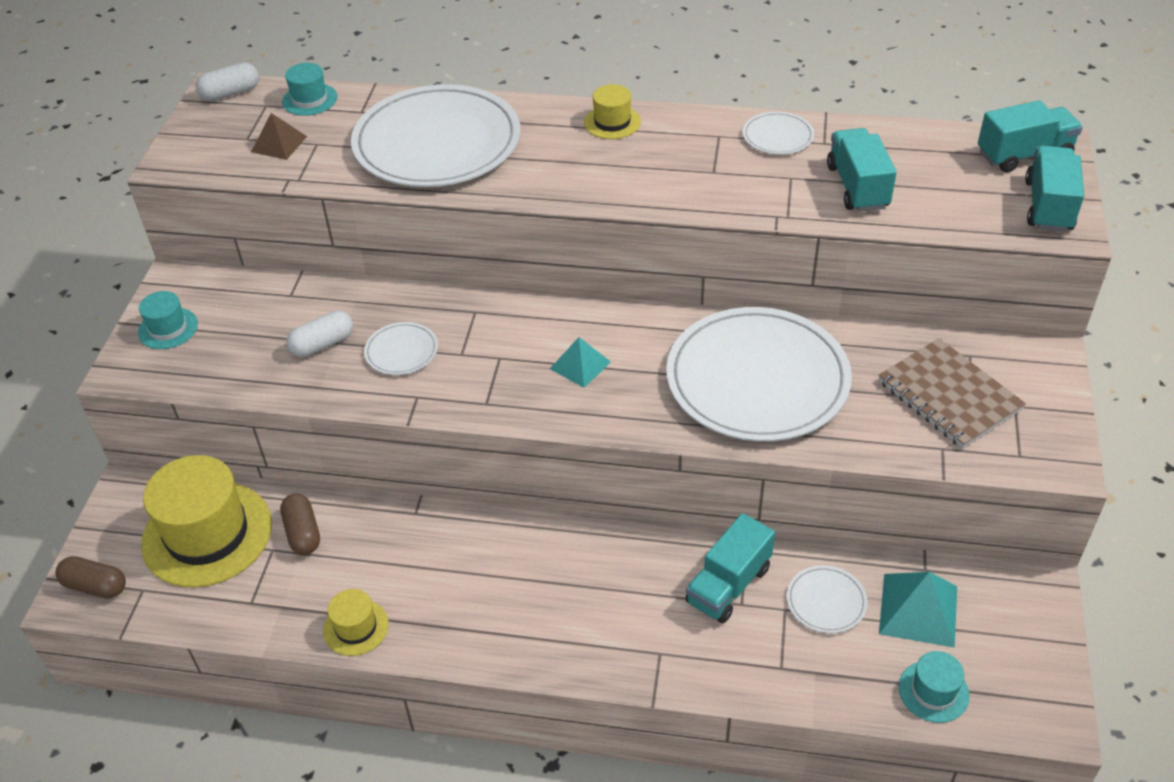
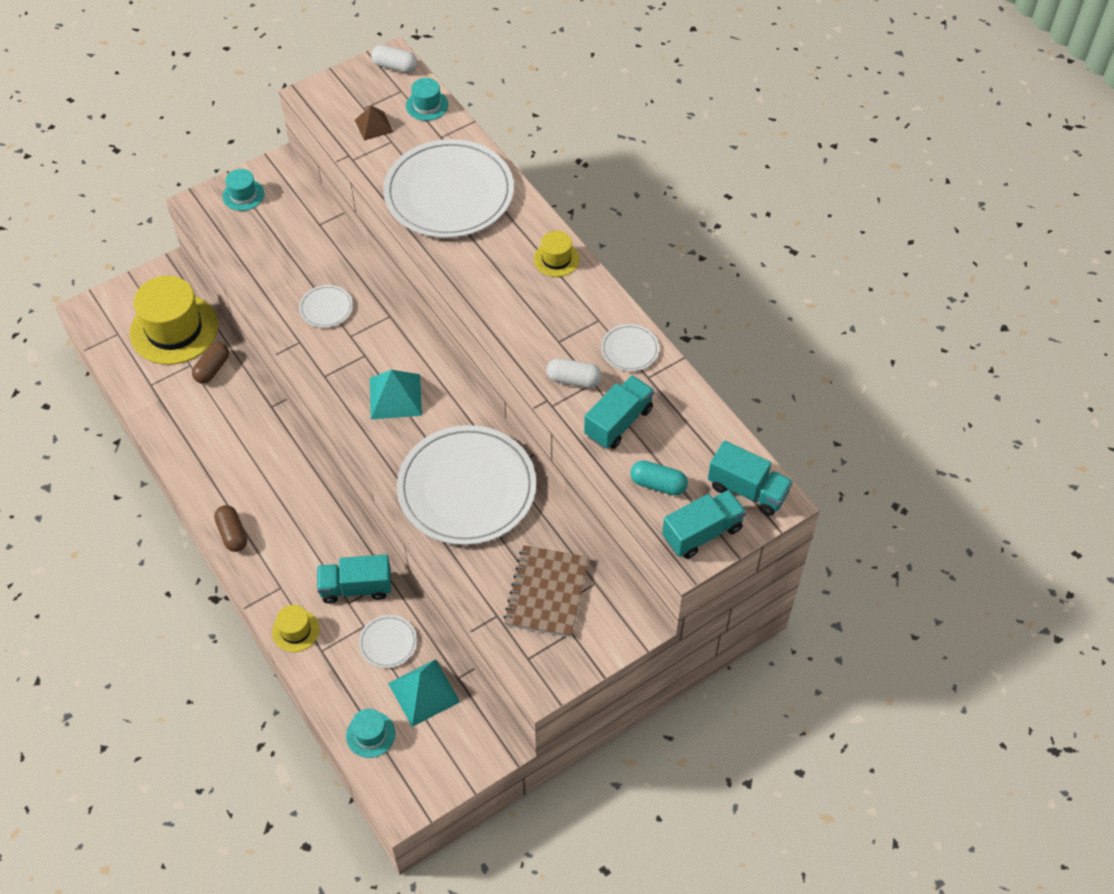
camera: 45 degrees right, 10 degrees up
brown capsule [55,556,126,599] -> brown capsule moved to [214,505,247,552]
white capsule [286,311,353,357] -> white capsule moved to [547,358,602,388]
yellow hat [323,589,389,656] -> yellow hat moved to [272,605,320,652]
turquoise pyramid [550,337,611,388] -> turquoise pyramid [370,370,422,419], size x1.55
none -> turquoise capsule [630,460,688,496]

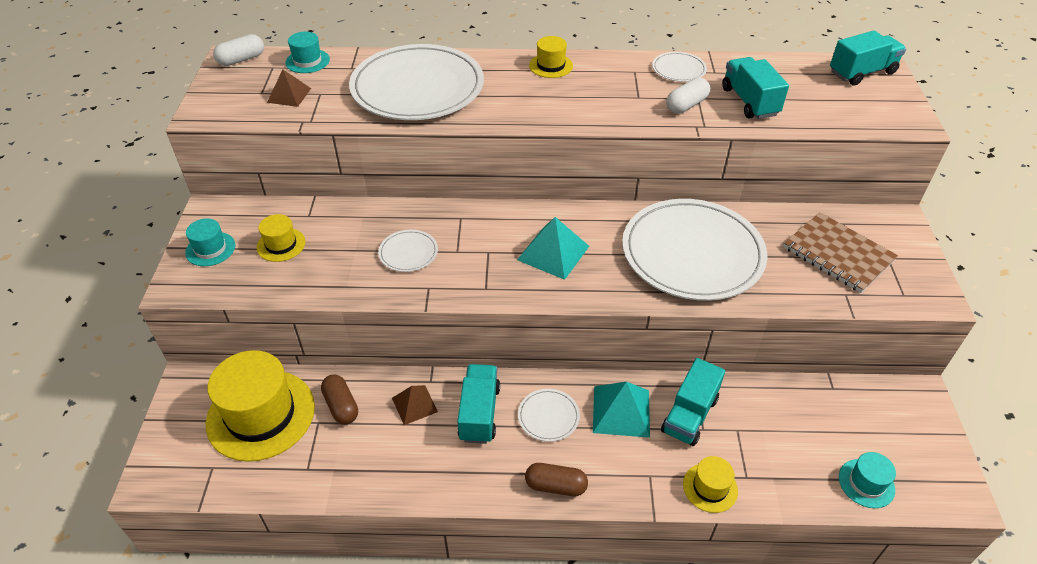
camera: 55 degrees left, 10 degrees down
white plate [359,615,417,668] -> white plate moved to [518,389,580,442]
turquoise pyramid [388,659,460,727] -> turquoise pyramid moved to [593,381,650,438]
turquoise capsule [630,460,688,496] -> none
turquoise truck [662,490,746,559] -> turquoise truck moved to [457,364,500,444]
none -> yellow hat [256,214,306,262]
none -> brown pyramid [392,385,438,425]

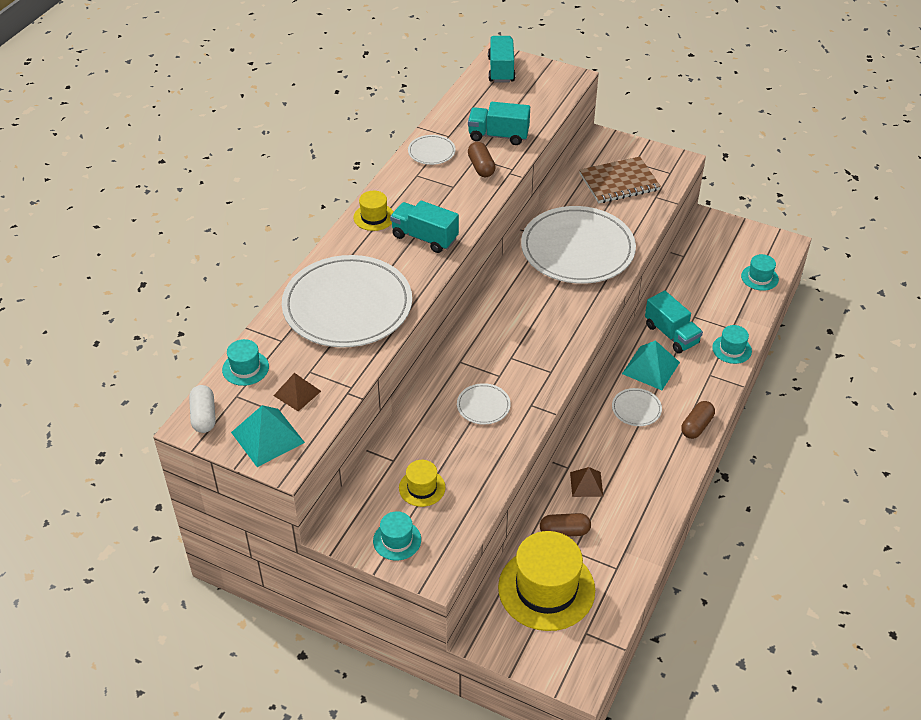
camera: 65 degrees left, 0 degrees up
turquoise truck [457,364,500,444] -> turquoise truck moved to [390,201,459,253]
turquoise pyramid [517,217,589,280] -> turquoise pyramid moved to [231,405,305,467]
white capsule [666,78,711,114] -> brown capsule [468,142,496,177]
yellow hat [683,456,738,513] -> turquoise hat [712,325,752,364]

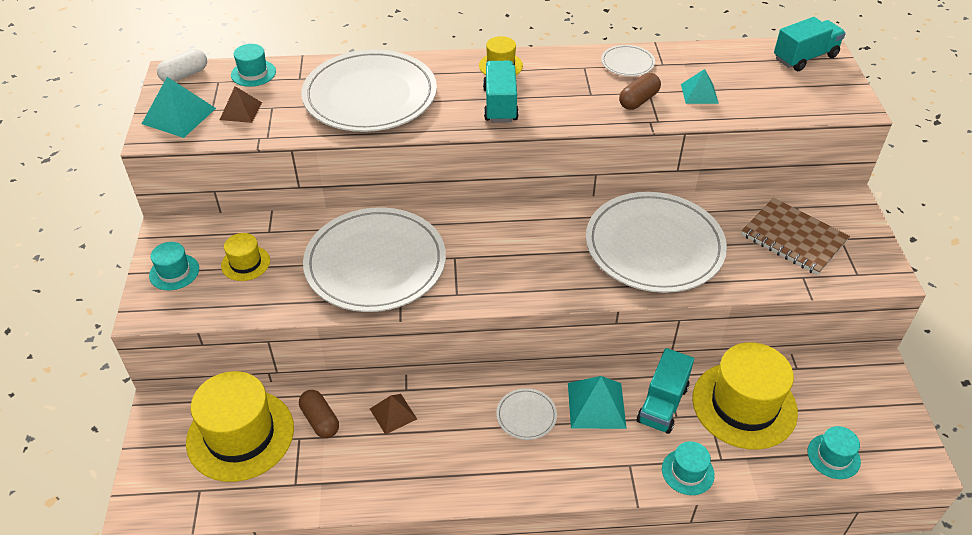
camera: 60 degrees right, 0 degrees up
white plate [457,383,511,425] -> white plate [303,207,446,312], size x2.39
turquoise truck [468,102,530,145] -> turquoise pyramid [681,69,719,104]
brown capsule [681,401,715,439] -> none
none -> yellow hat [692,342,798,450]

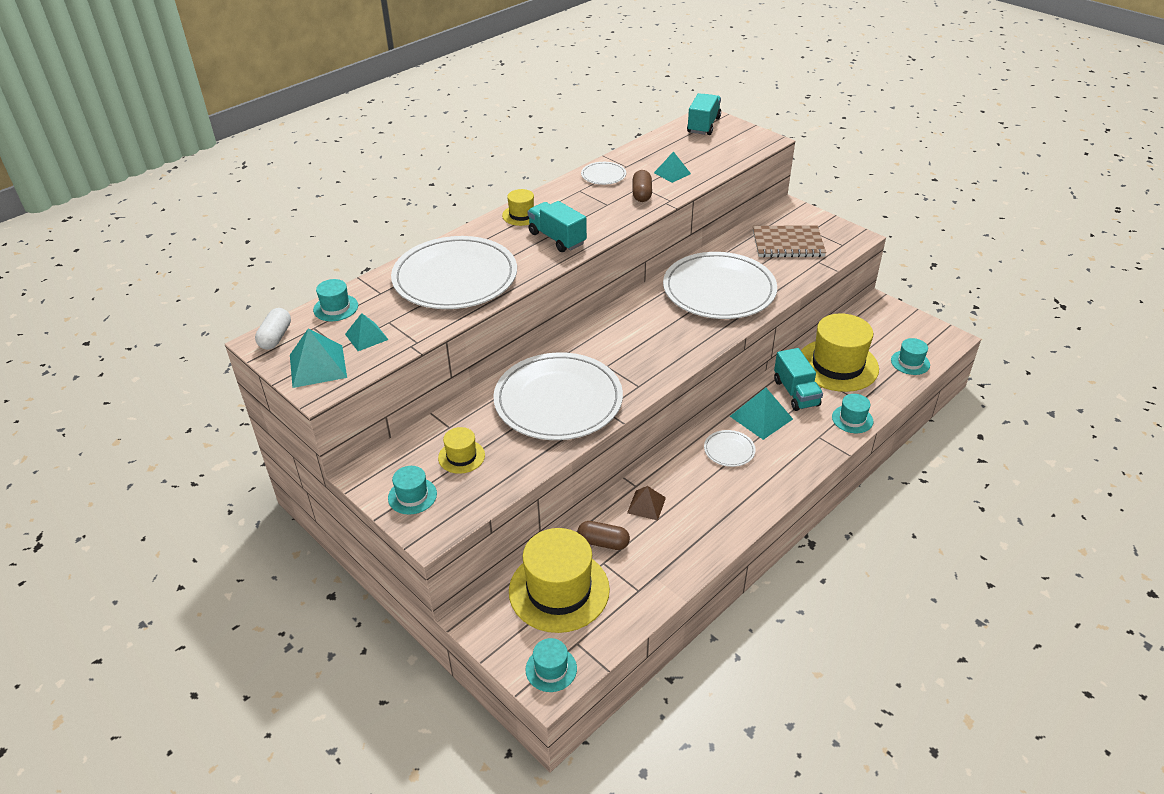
camera: 40 degrees left, 5 degrees down
brown pyramid [220,86,262,123] -> turquoise pyramid [345,313,389,351]
none -> turquoise hat [526,638,577,692]

